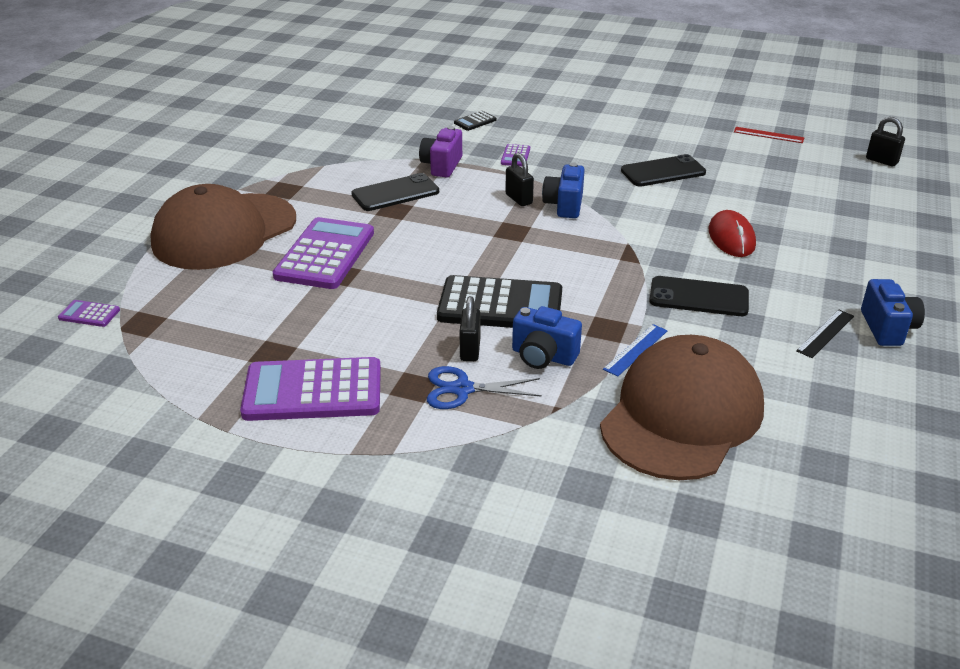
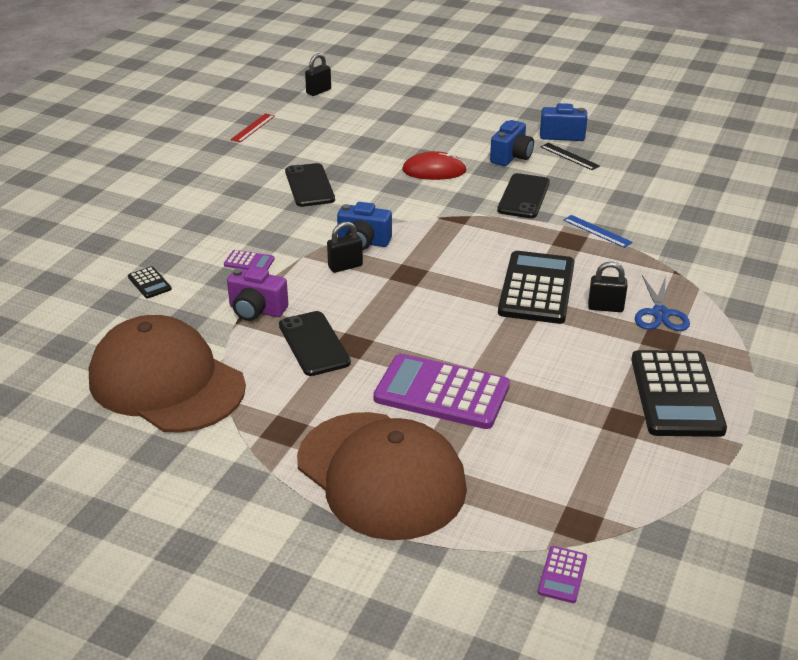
camera: 85 degrees left, 0 degrees up
purple calculator [240,357,381,421] -> black calculator [631,350,727,437]
blue camera [512,306,582,369] -> blue camera moved to [490,120,534,166]
brown cap [600,335,764,480] -> brown cap moved to [89,315,246,433]

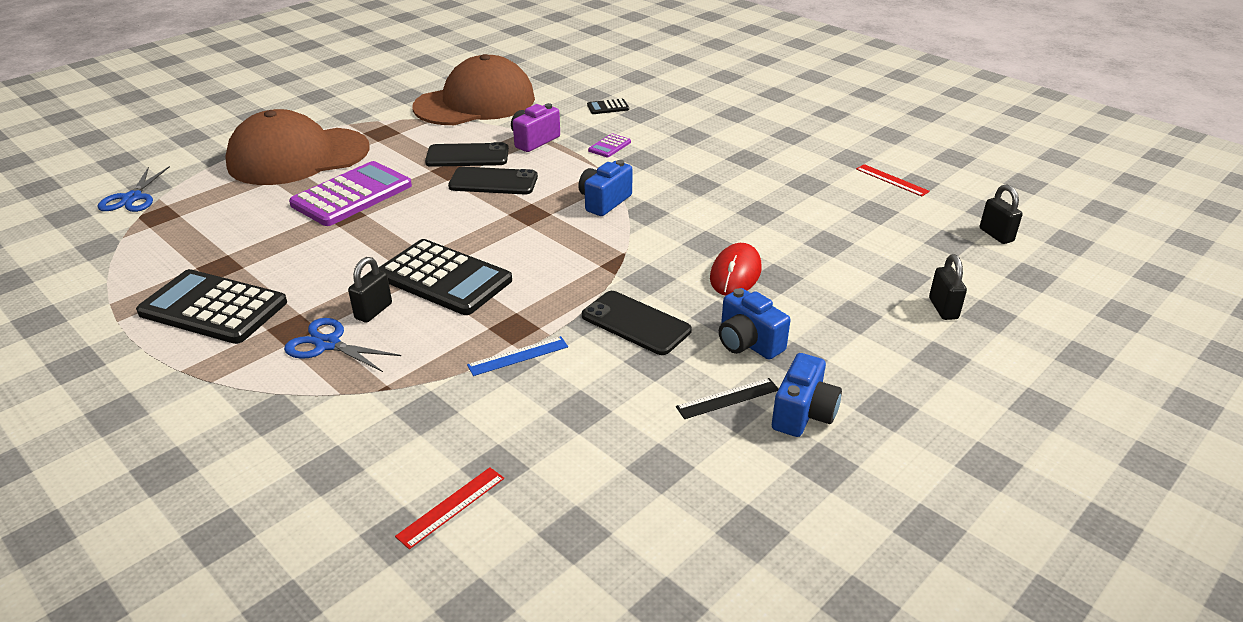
camera: 110 degrees right, 0 degrees up
black phone [285,163,335,207] -> black phone moved to [448,167,538,195]
black padlock [327,222,363,273] -> black padlock moved to [929,254,967,320]
purple calculator [538,546,587,603] -> blue scissors [98,166,170,212]
none -> red ruler [395,467,504,549]

